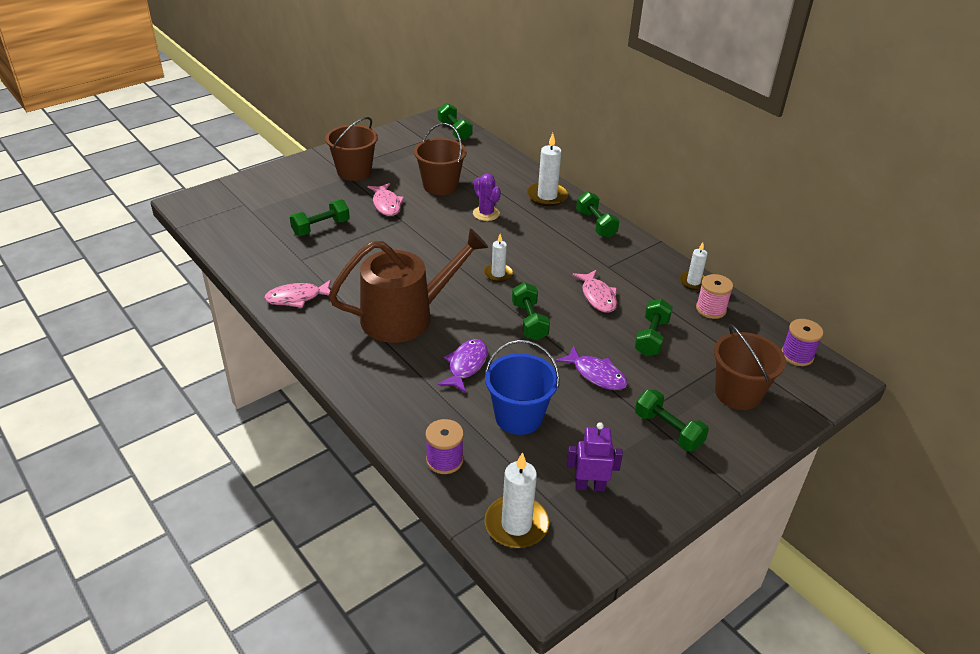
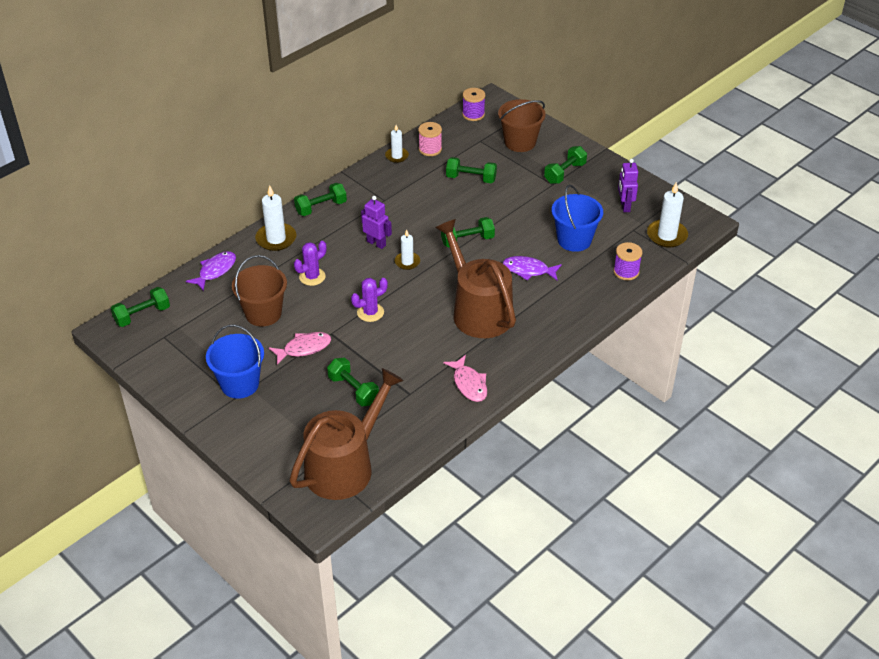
camera: 95 degrees left, 5 degrees up
brown bucket [325,117,378,181] -> blue bucket [206,325,264,399]
purple fish [556,346,628,390] -> purple fish moved to [186,251,236,291]
pink fish [572,270,617,312] -> none
none -> brown watering can [289,368,404,500]
none -> purple cactus [351,278,388,322]
none -> purple robot [361,196,392,249]

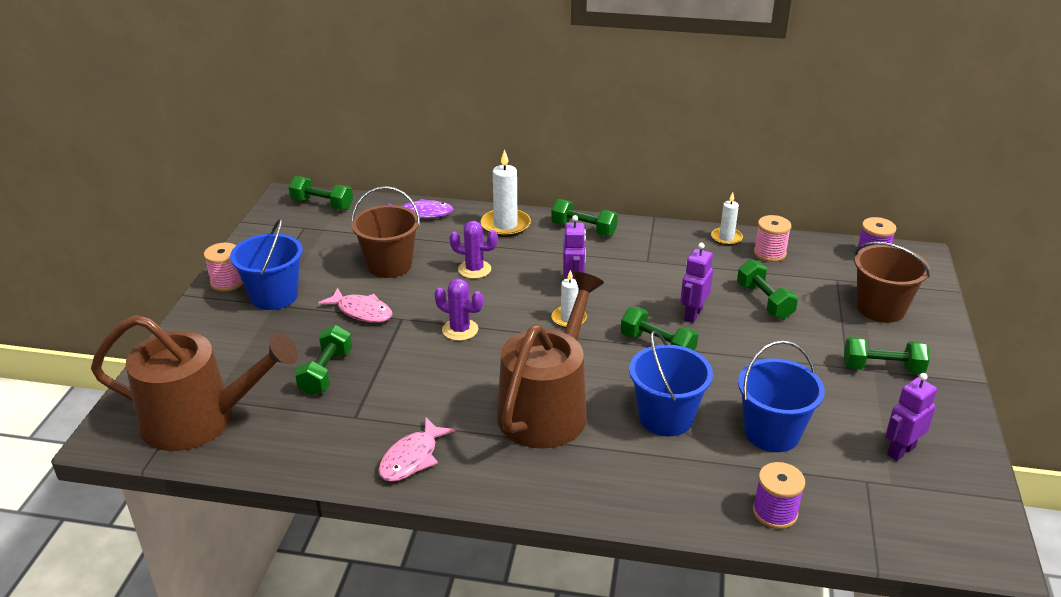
camera: 55 degrees right, 10 degrees down
purple fish [503,256,562,280] -> blue bucket [629,330,713,436]
white candle [647,182,688,247] -> none
none -> pink spool [204,243,243,292]
none -> purple robot [680,243,713,323]

